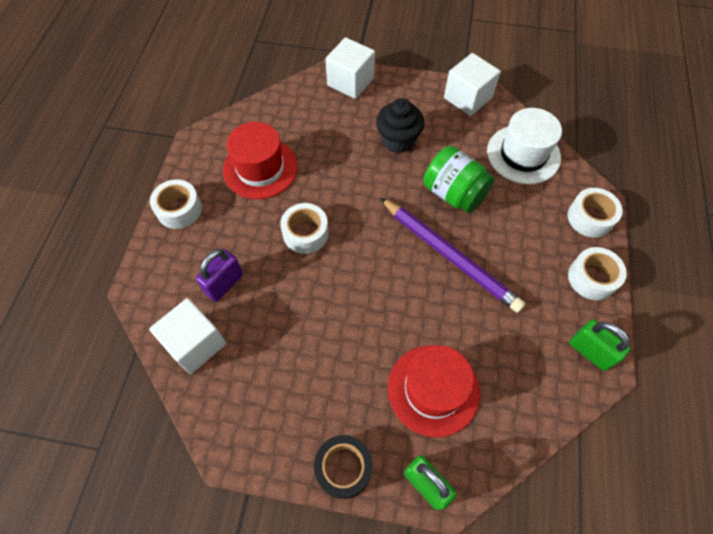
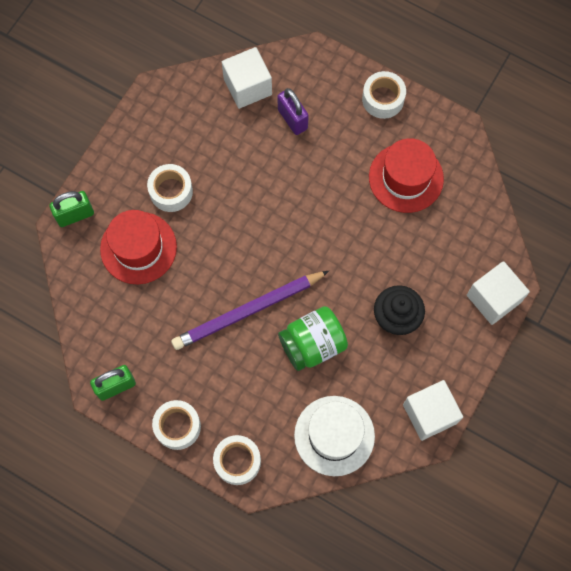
camera: 110 degrees right, 10 degrees up
white tape [280,203,329,254] -> white tape moved to [147,164,193,212]
black tape [314,435,373,499] -> none

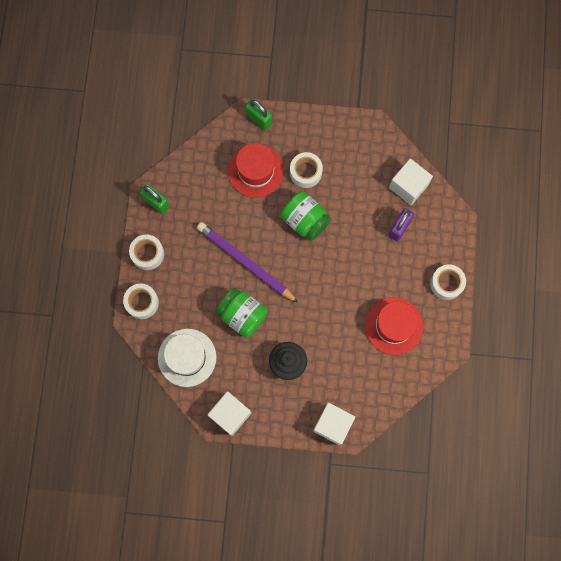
camera: 65 degrees right, 5 degrees up
none -> green jar [280,191,331,241]

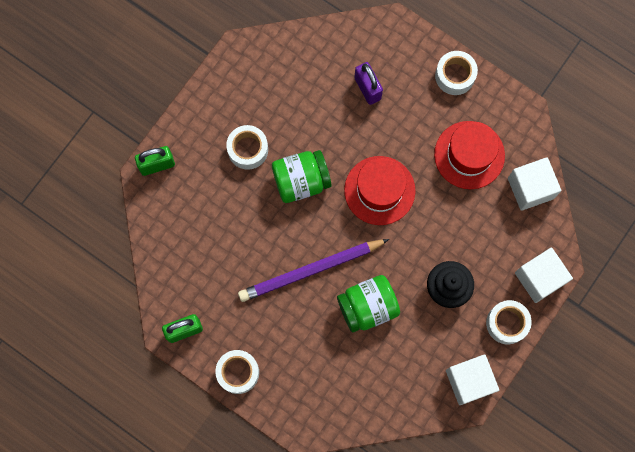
camera: 60 degrees left, 0 degrees up
white tape [123,284,159,319] -> white tape moved to [486,300,532,344]
white hat [158,329,216,387] -> none
red hat [228,143,284,198] -> red hat moved to [344,156,416,225]
white cube [389,158,433,205] -> white cube moved to [508,157,561,211]

